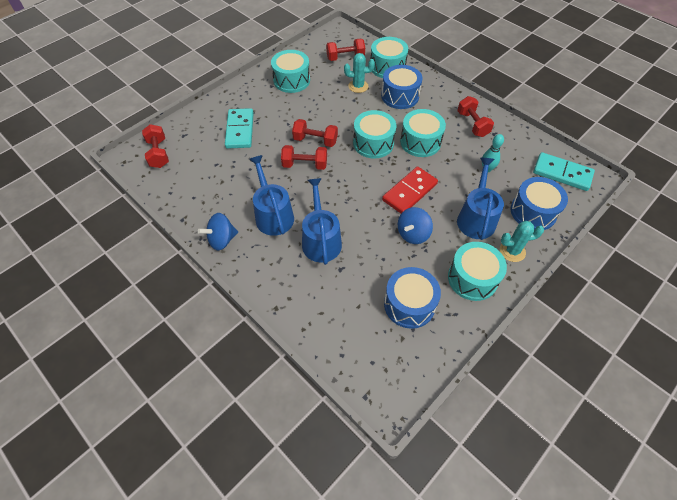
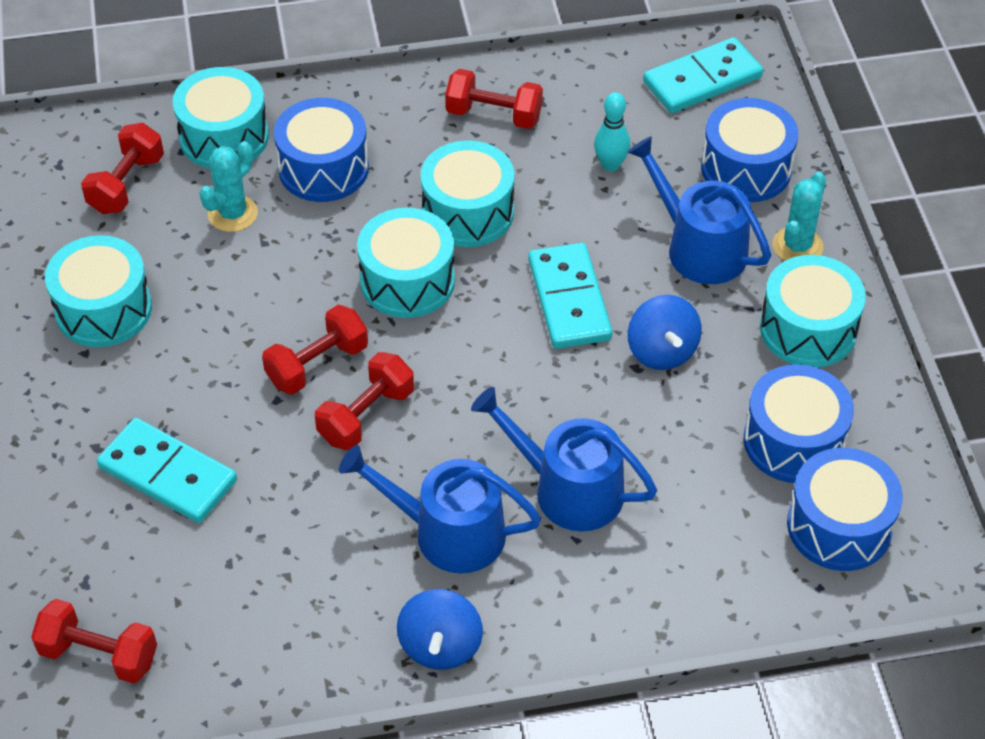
camera: 55 degrees left, 5 degrees down
red domino [382,167,438,213] -> turquoise domino [528,243,612,349]
none -> blue drum [787,448,903,571]

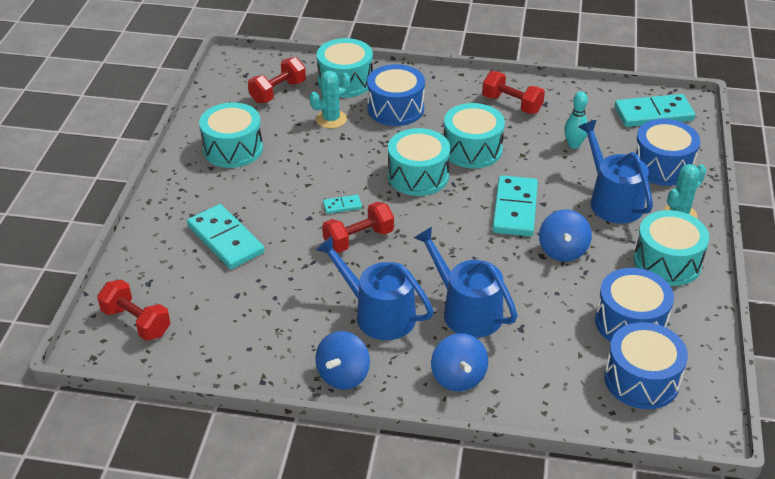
camera: 20 degrees right, 10 degrees down
red dumbbell [262,305,368,395] -> turquoise domino [323,195,362,214]
none -> blue spinning top [431,333,488,392]

